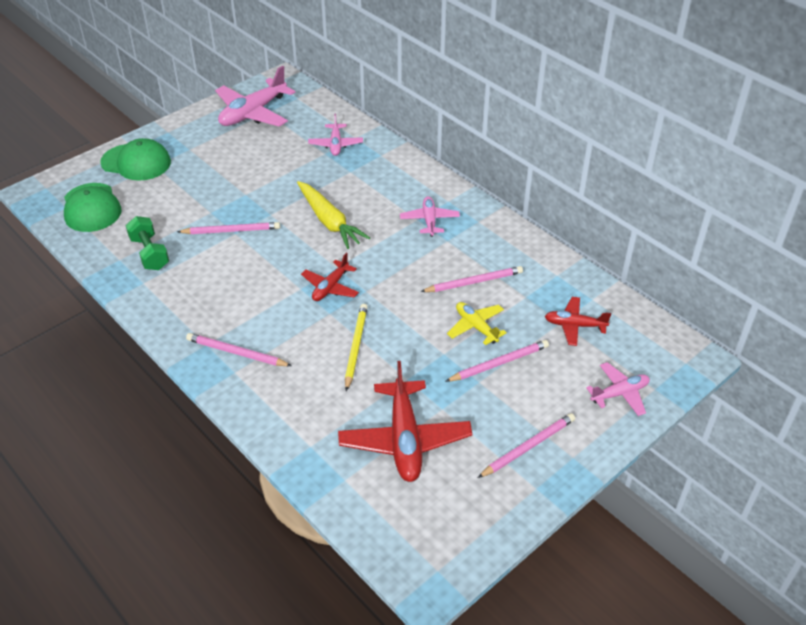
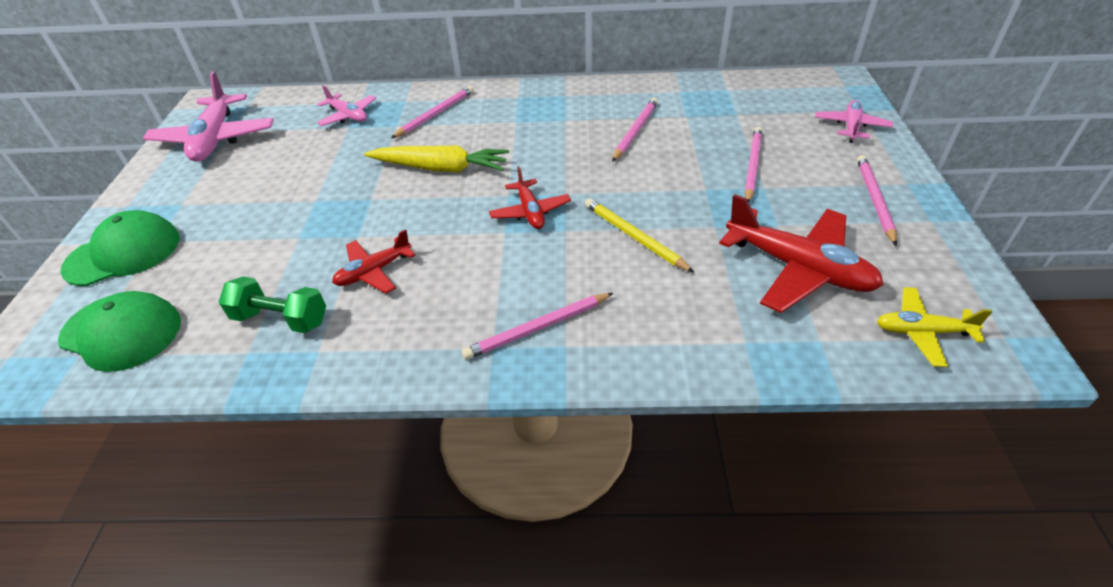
camera: 45 degrees left, 0 degrees up
pink pencil [177,222,280,234] -> pink pencil moved to [391,86,474,138]
pink plane [400,196,460,237] -> none
yellow plane [447,302,507,345] -> yellow plane moved to [877,287,992,367]
red plane [545,297,611,346] -> red plane moved to [332,229,416,293]

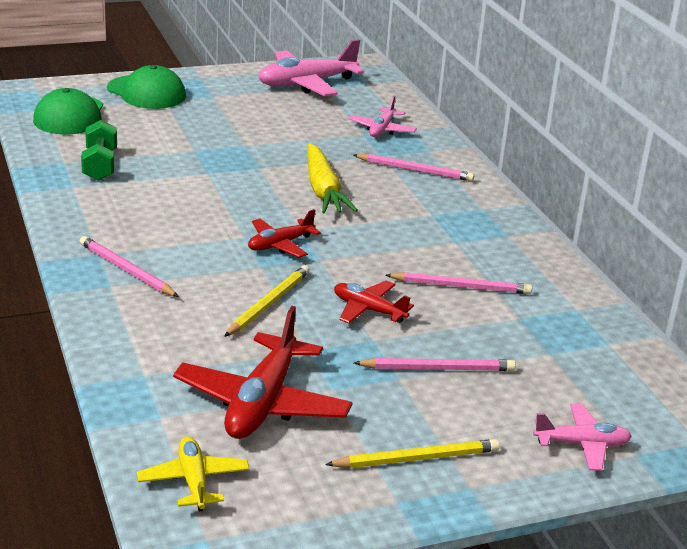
camera: 65 degrees right, 15 degrees down
red plane [332,229,416,293] -> red plane moved to [334,281,414,323]
pink pencil [857,155,897,246] -> yellow pencil [325,439,500,468]

